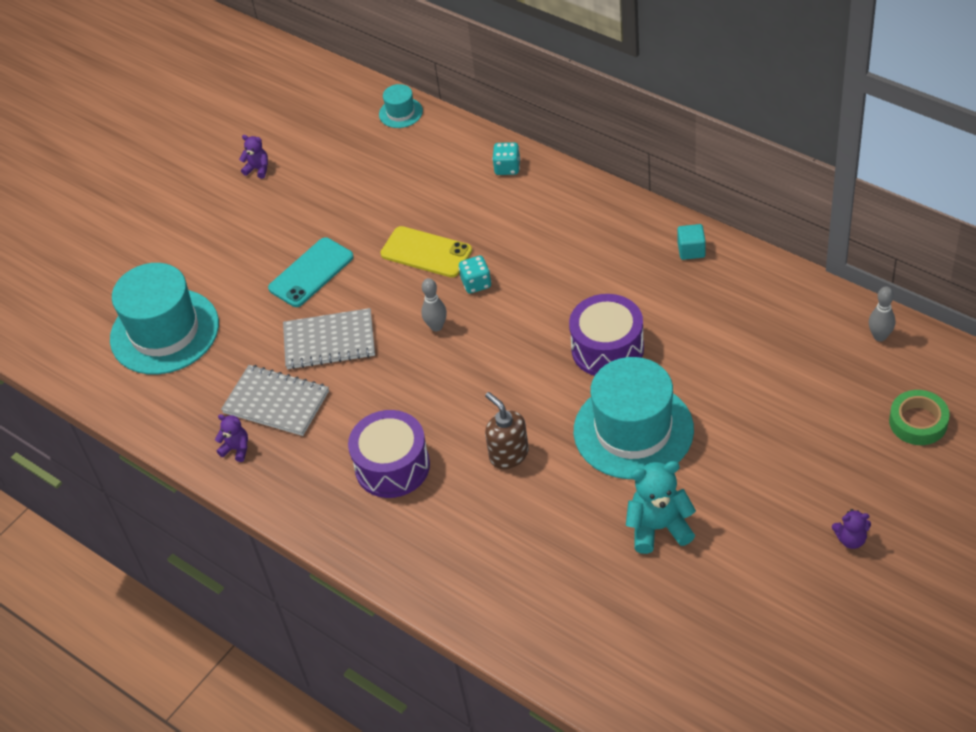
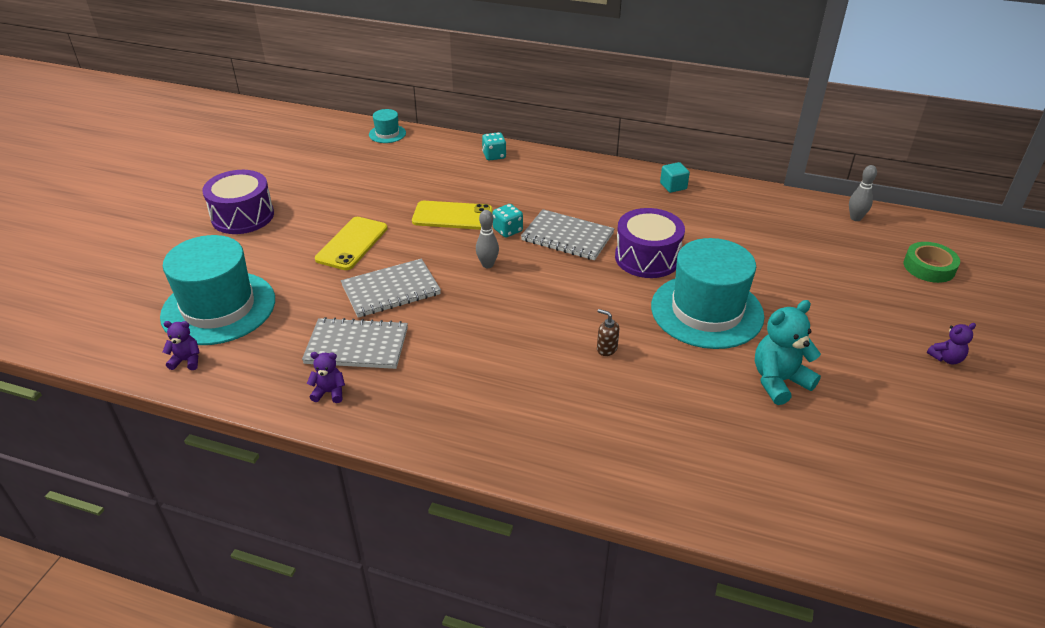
camera: 25 degrees left, 10 degrees down
purple teddy bear [239,135,268,179] -> purple teddy bear moved to [162,321,200,370]
turquoise phone [268,237,354,307] -> yellow phone [315,217,388,270]
purple drum [348,410,430,498] -> purple drum moved to [202,170,274,234]
brown soap dispenser [485,392,529,469] -> brown soap dispenser [597,309,619,356], size x0.59
none -> grey notebook [521,209,615,260]

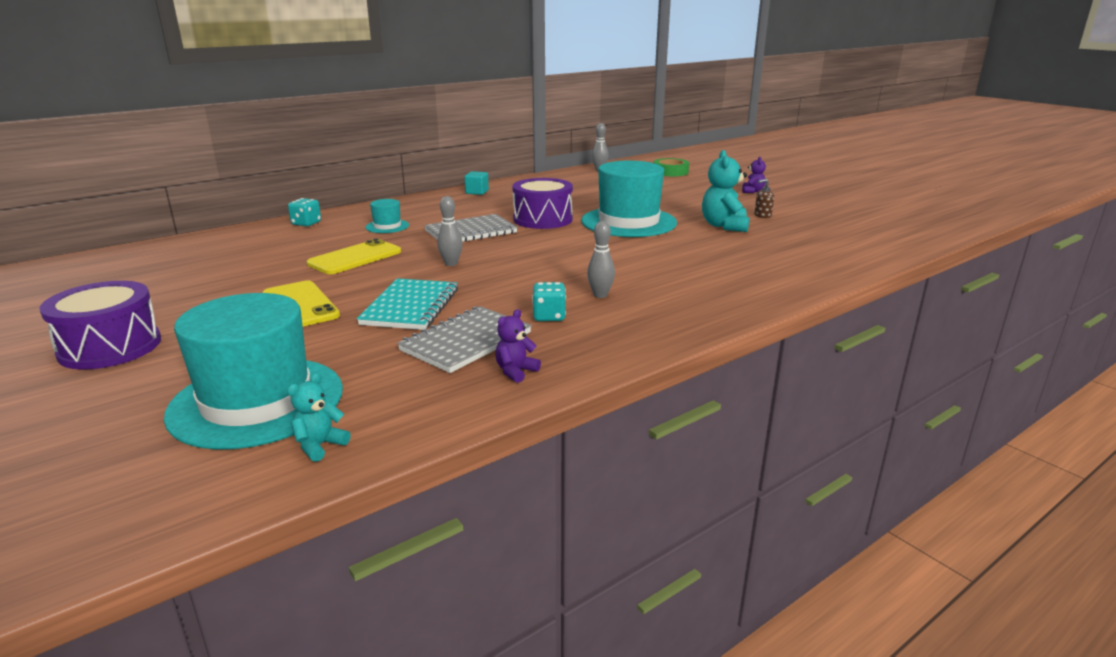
camera: 55 degrees left, 15 degrees down
purple teddy bear [162,321,200,370] -> turquoise teddy bear [287,373,351,462]
grey notebook [341,259,441,318] -> turquoise notebook [357,278,458,330]
turquoise hat [369,109,406,143] -> turquoise hat moved to [365,199,409,233]
turquoise dice [493,204,523,238] -> turquoise dice moved to [532,282,566,321]
brown soap dispenser [597,309,619,356] -> brown soap dispenser moved to [754,178,774,218]
none -> grey bowling pin [587,221,615,298]

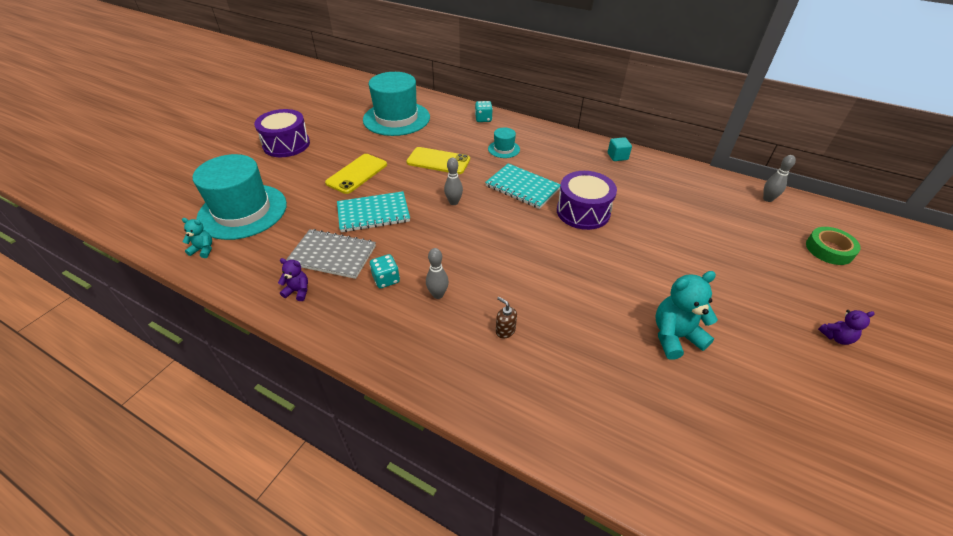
camera: 65 degrees right, 20 degrees up
grey notebook [424,214,518,242] -> turquoise notebook [485,163,561,209]
turquoise hat [581,161,677,237] -> turquoise hat moved to [363,72,430,136]
brown soap dispenser [754,178,774,218] -> brown soap dispenser moved to [496,297,517,339]

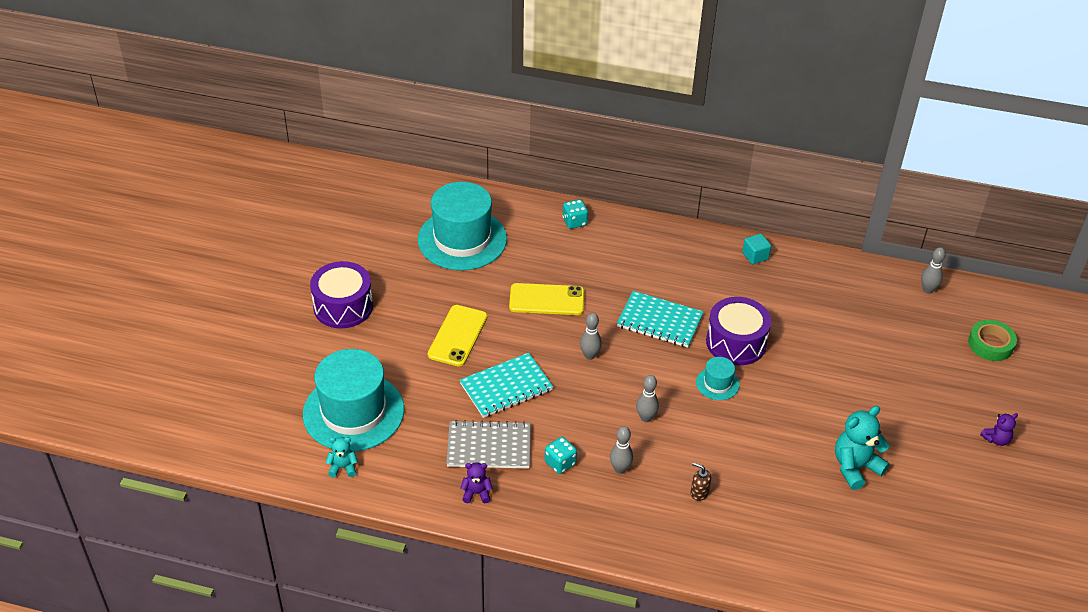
camera: 15 degrees left, 0 degrees up
turquoise hat [488,128,520,158] -> turquoise hat moved to [696,357,740,400]
none -> grey bowling pin [636,375,659,422]

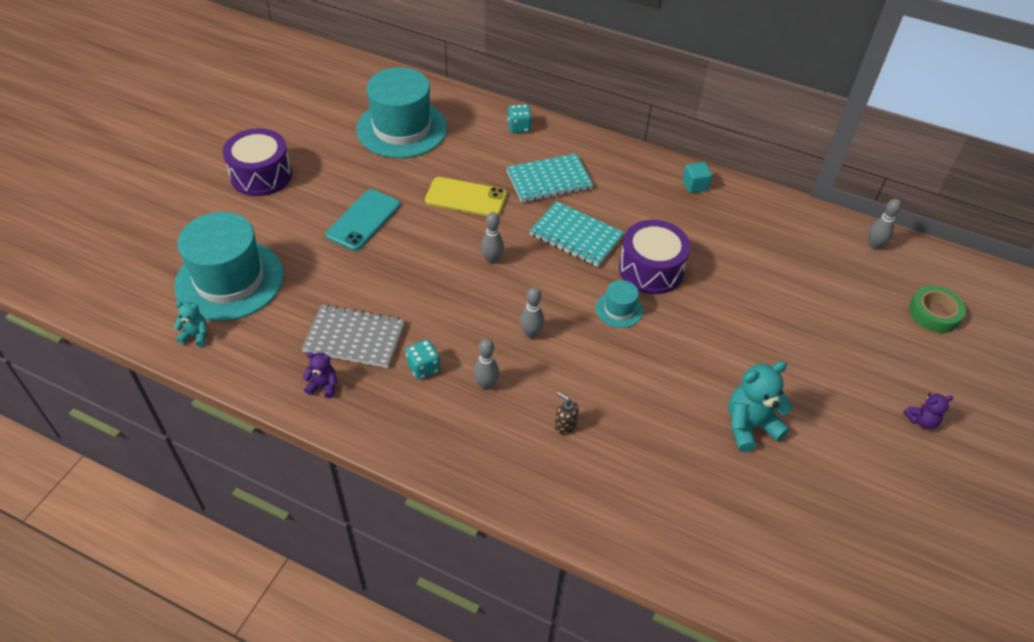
camera: 10 degrees right, 5 degrees up
yellow phone [427,305,488,367] -> turquoise phone [326,189,400,251]
turquoise notebook [460,353,553,418] -> turquoise notebook moved to [506,154,593,203]

